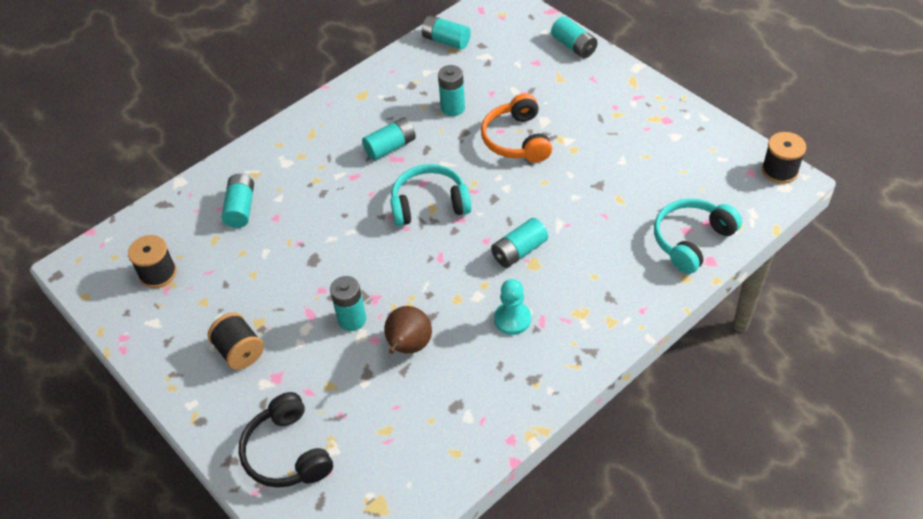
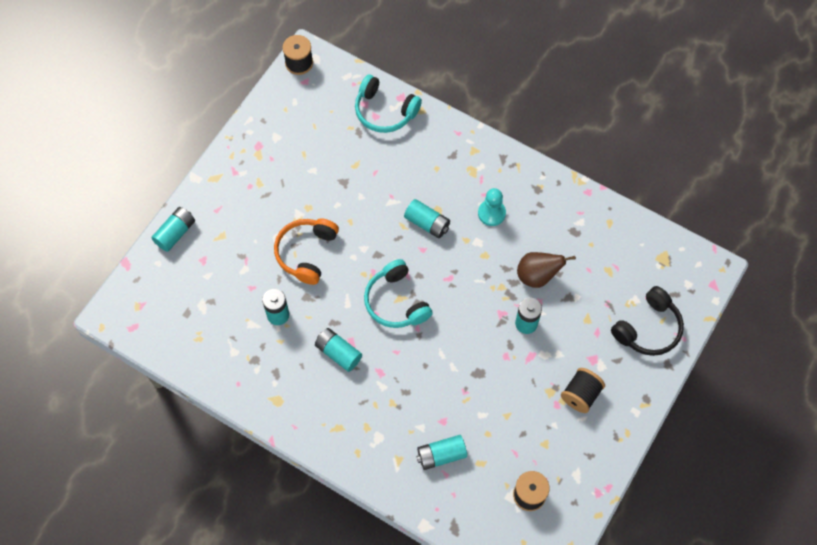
camera: 110 degrees left, 15 degrees up
turquoise battery [422,15,471,49] -> none
orange headphones [481,94,552,163] -> orange headphones turned 135 degrees clockwise [274,218,339,285]

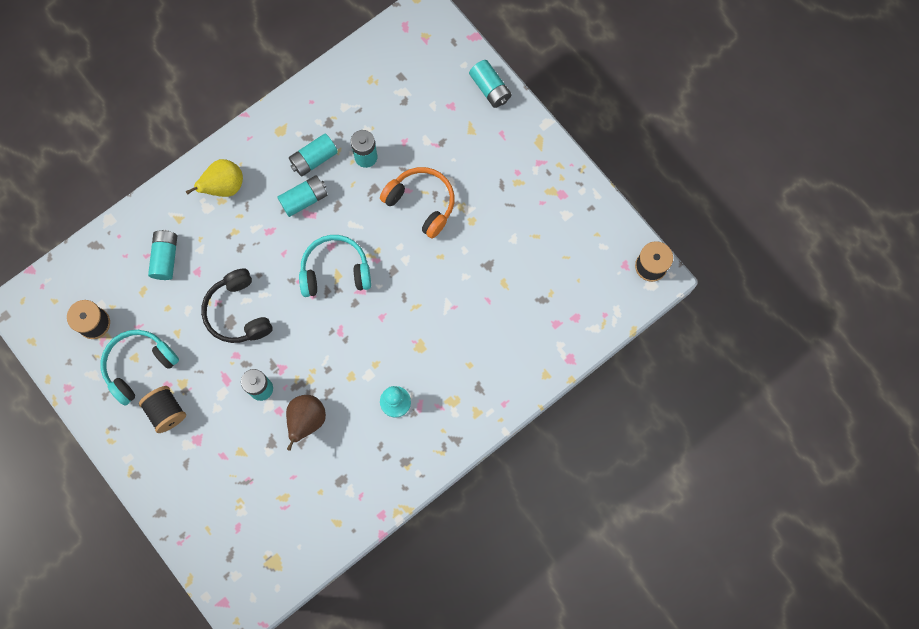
camera: 110 degrees right, 10 degrees up
turquoise headphones [355,75,422,133] -> turquoise headphones moved to [101,330,179,406]
turquoise battery [404,199,450,238] -> turquoise battery moved to [289,133,338,177]
black headphones [611,286,684,356] -> black headphones moved to [201,268,273,343]
none -> yellow pear [186,159,243,197]

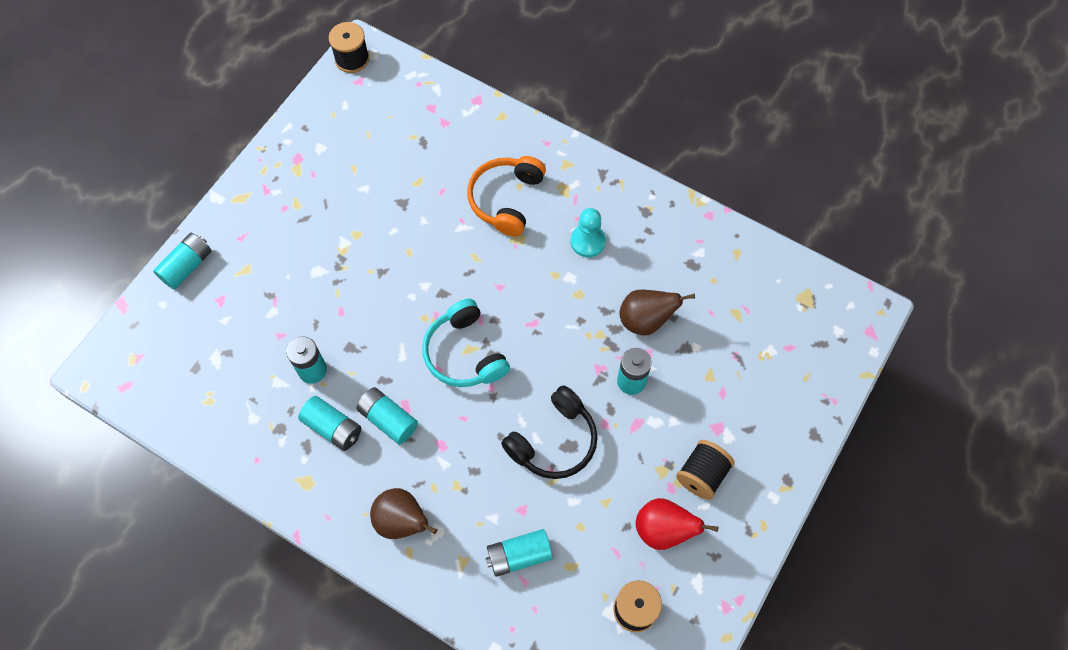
camera: 110 degrees left, 10 degrees down
turquoise headphones [101,330,179,406] -> red pear [636,498,719,550]
yellow pear [186,159,243,197] -> brown pear [370,488,437,539]
orange headphones [380,167,455,238] -> orange headphones moved to [467,156,546,236]

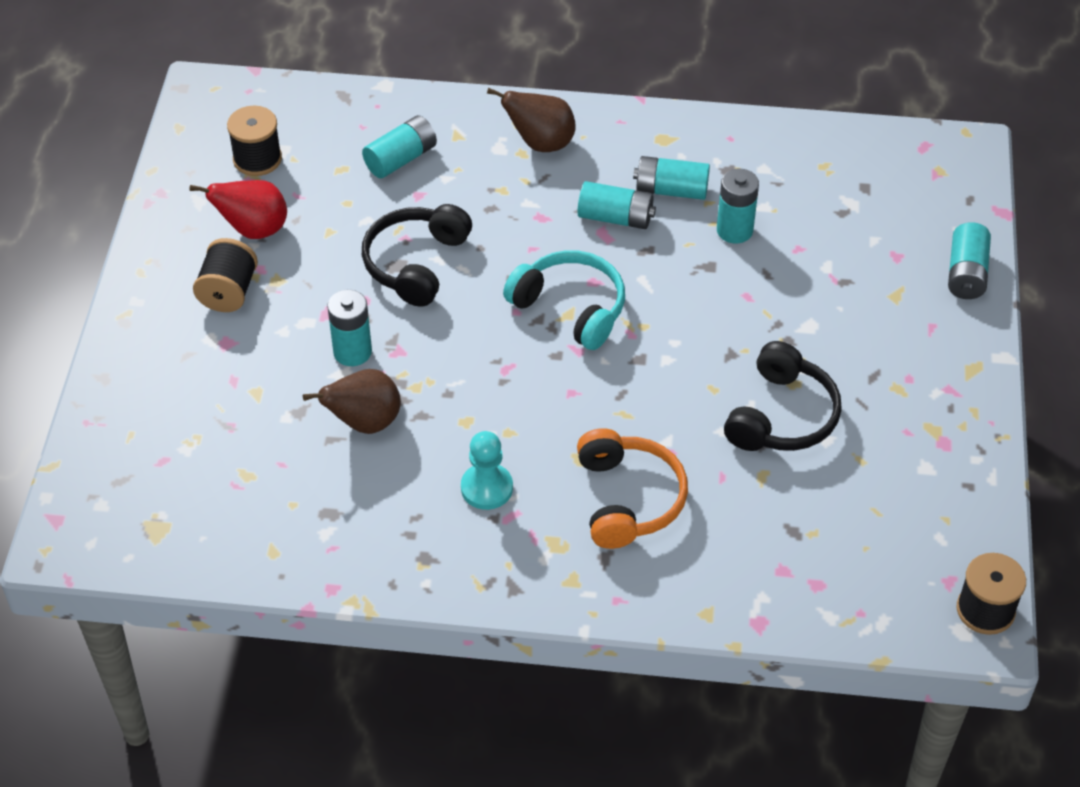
camera: 155 degrees right, 15 degrees down
none -> black headphones [724,341,842,451]

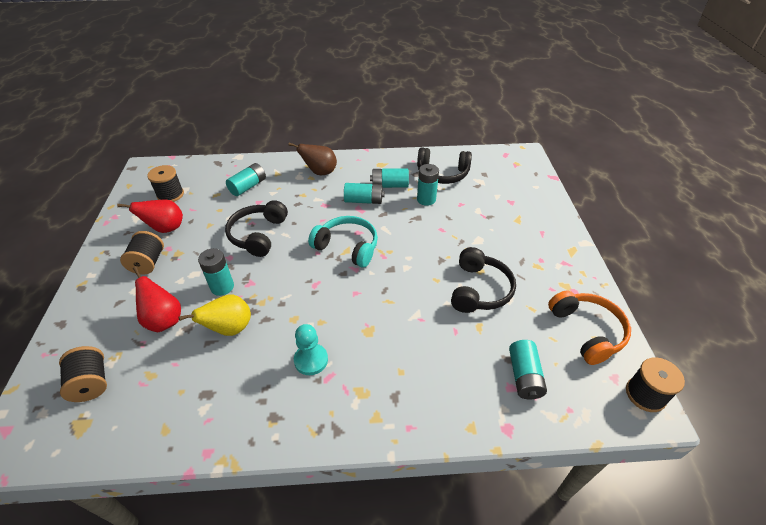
camera: 10 degrees left, 5 degrees down
brown pear [303,369,401,434] -> yellow pear [179,295,251,336]
orange headphones [577,428,688,549] -> orange headphones moved to [548,291,631,365]
turquoise battery [948,222,991,299] -> turquoise battery moved to [509,340,547,399]
none -> black spool [59,346,107,402]
none -> red pear [133,266,181,332]
none -> black headphones [417,147,472,184]

